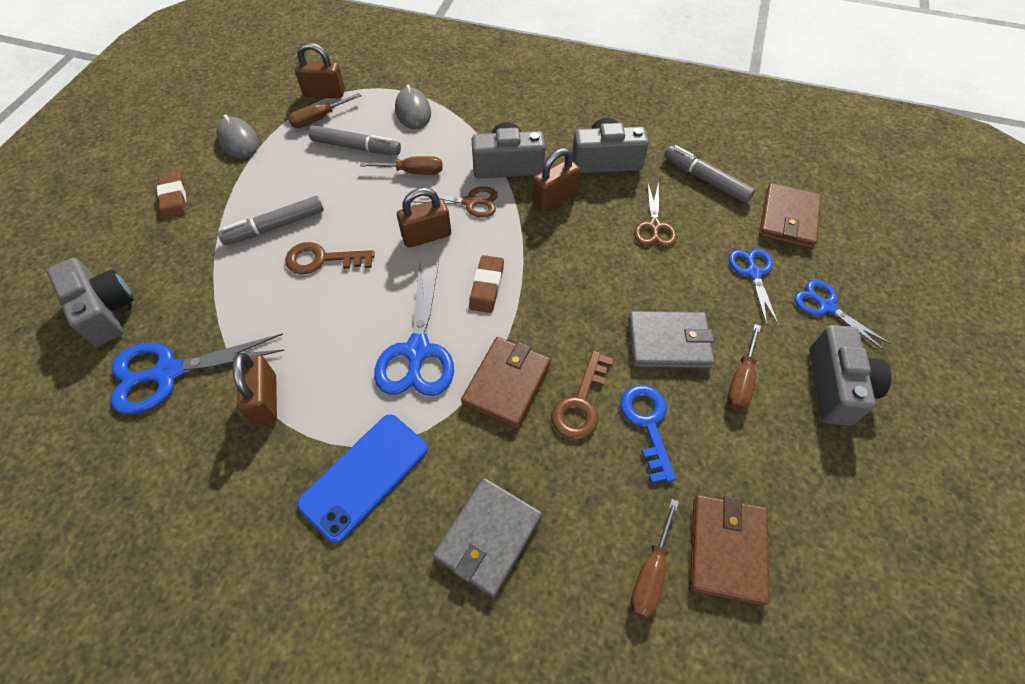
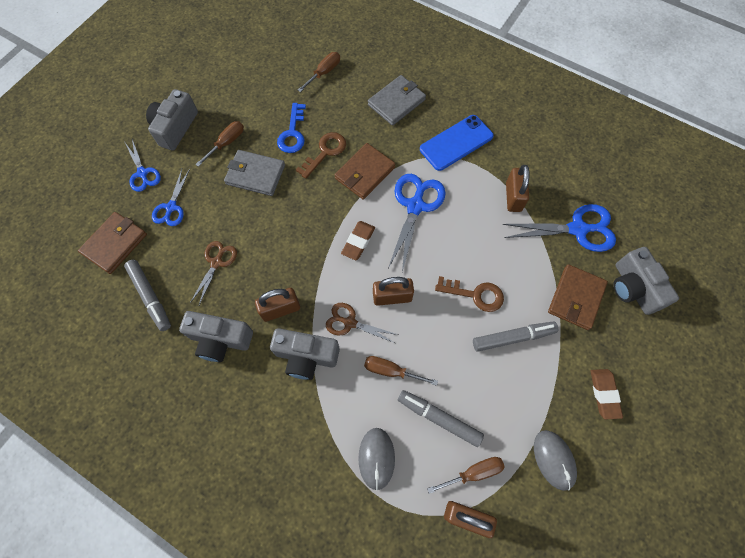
camera: 165 degrees left, 10 degrees up
brown wallet [690,495,769,606] -> brown wallet moved to [548,264,608,330]

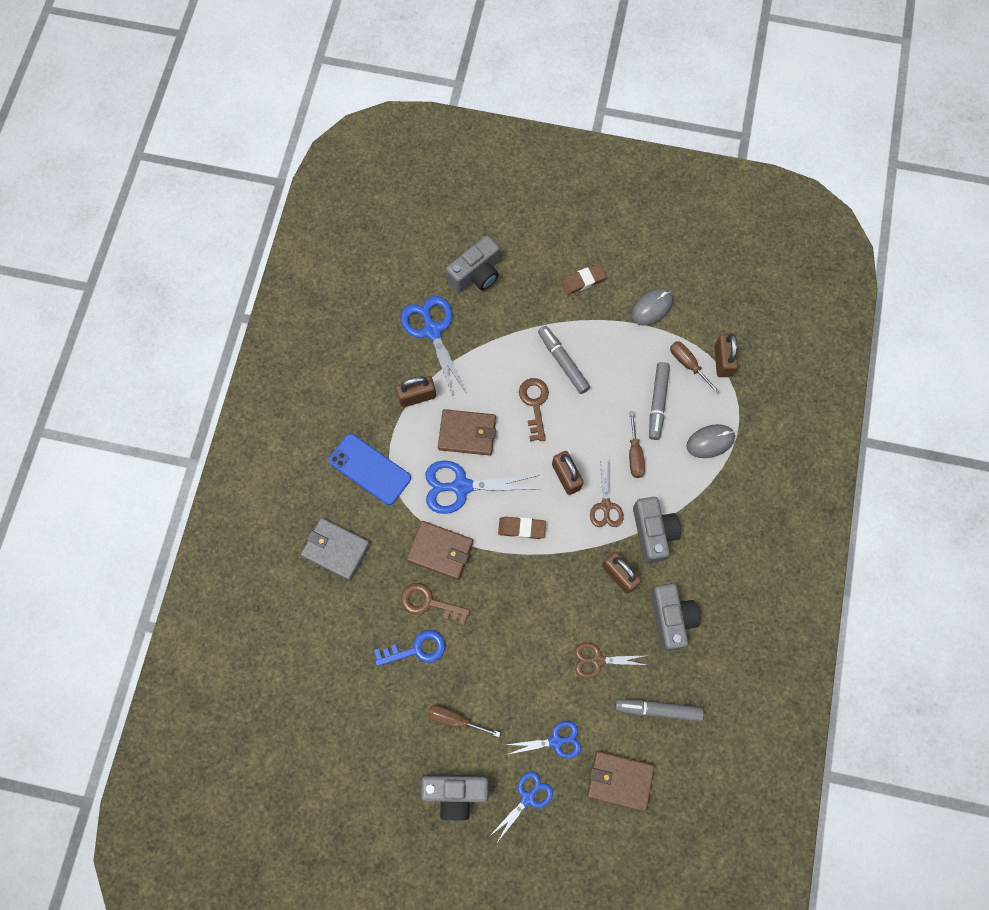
camera: 110 degrees left, 5 degrees up
grey marker [124,260,171,331] -> grey marker turned 120 degrees counterclockwise [615,699,704,722]
grey wallet [224,150,285,196] -> none
brown screwdriver [298,52,340,92] -> none
brown wallet [548,264,608,330] -> brown wallet moved to [438,409,496,456]

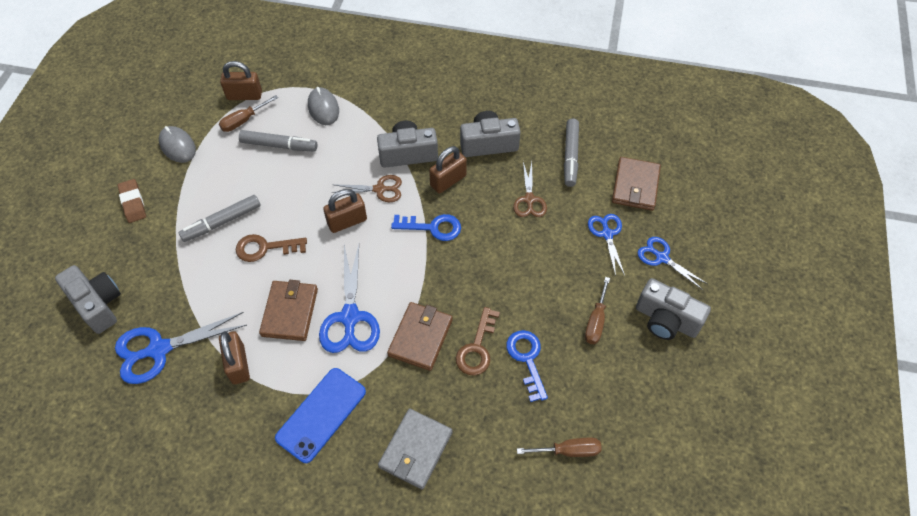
camera: 90 degrees left, 15 degrees down
grey camera [421,774,489,821] -> grey camera turned 120 degrees clockwise [636,278,711,340]
brown eraser [498,517,546,539] -> none
brown screwdriver [629,411,645,478] -> brown screwdriver moved to [517,438,602,457]
none -> blue key [391,214,461,241]

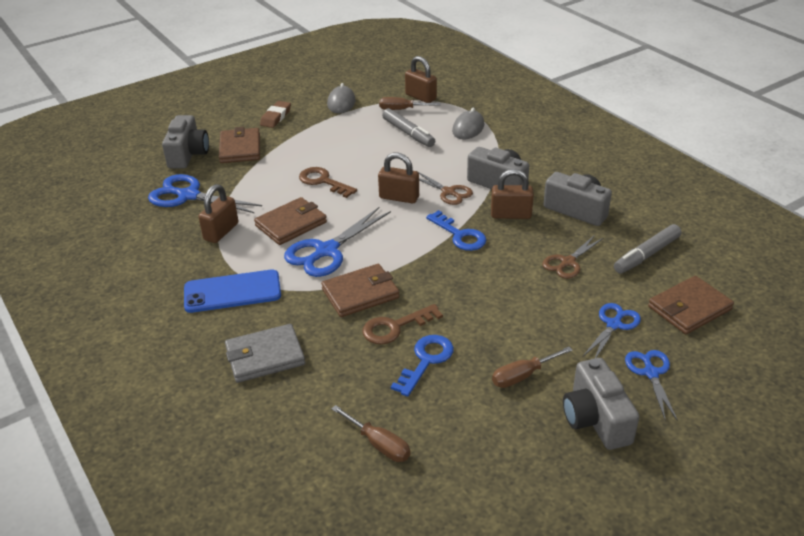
camera: 45 degrees right, 20 degrees down
grey marker [178,195,261,242] -> none
none -> brown wallet [219,127,260,163]

